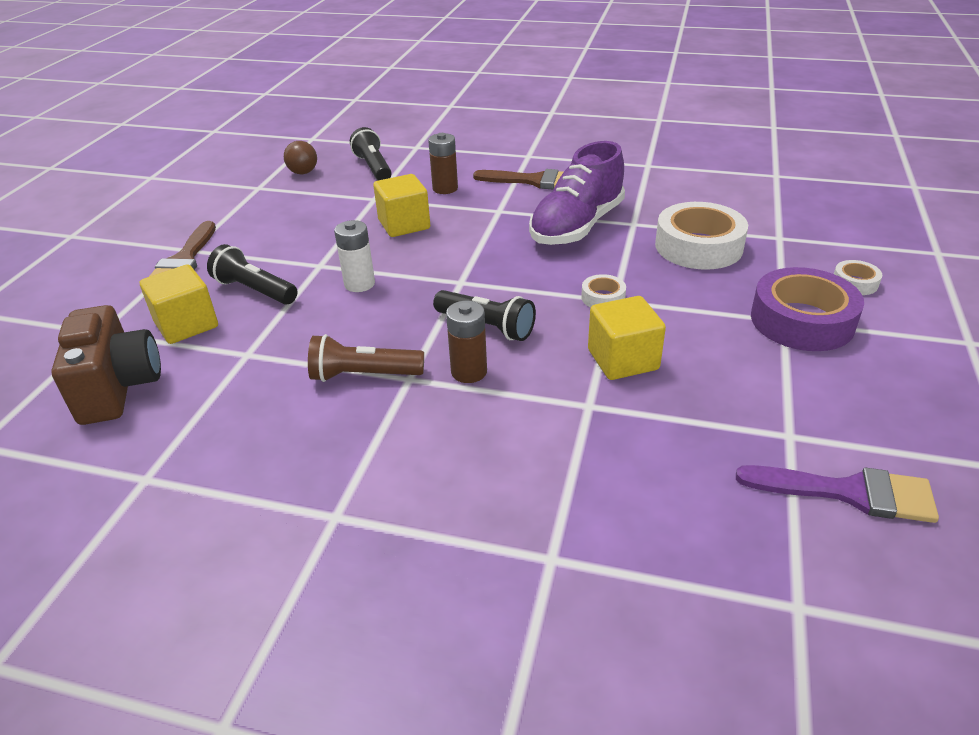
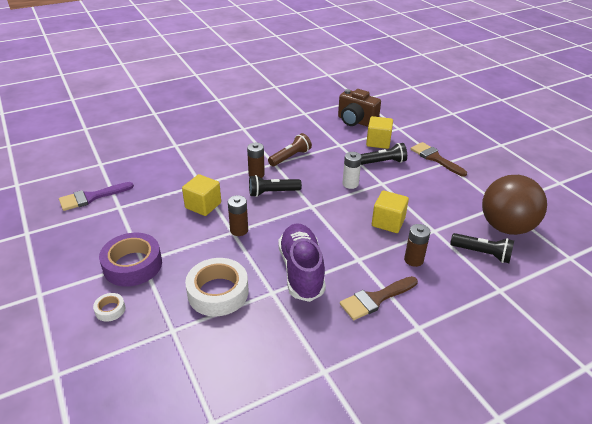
camera: 135 degrees right, 0 degrees up
brown ball [284,141,317,174] -> brown ball [482,175,547,235], size x2.44
white tape [581,274,626,308] -> brown battery [228,195,248,236]

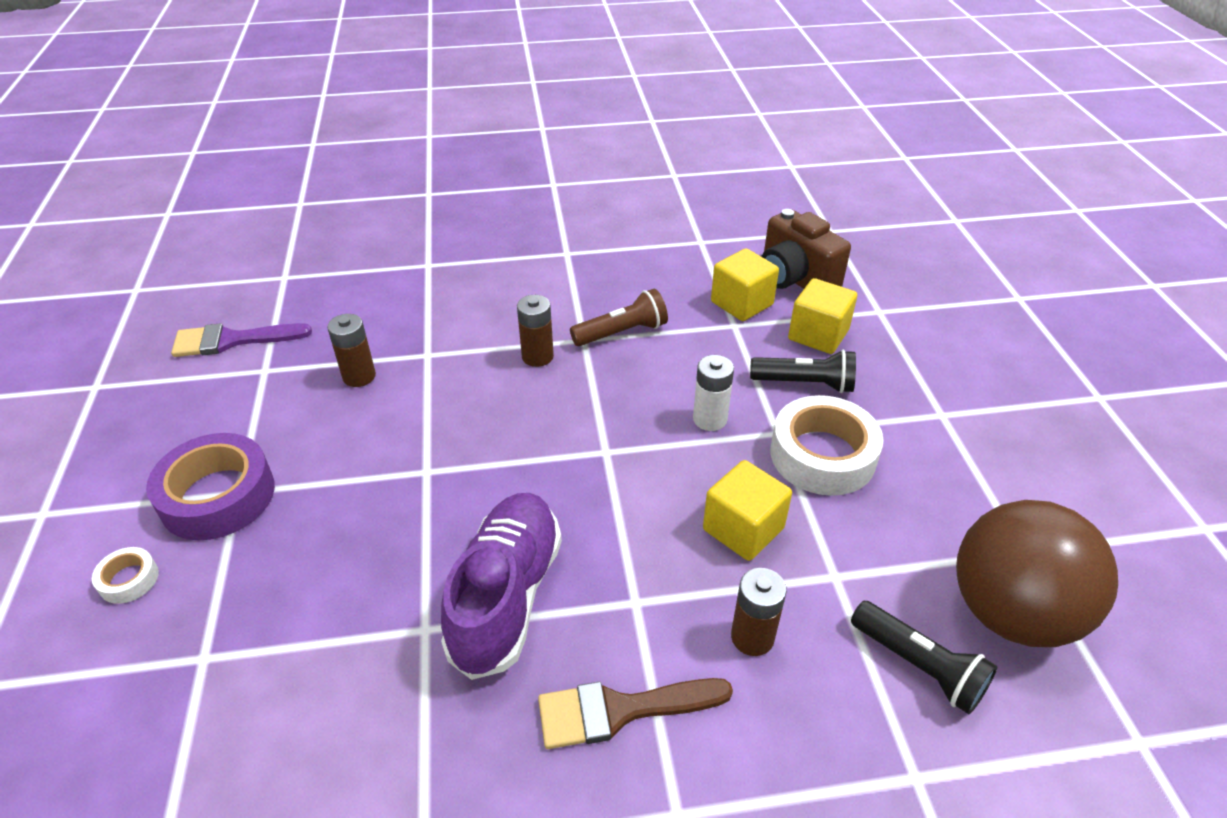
camera: 20 degrees right, 5 degrees up
yellow cube [182,174,221,216] -> yellow cube moved to [711,248,779,321]
white tape [185,258,248,316] -> white tape moved to [770,395,884,496]
brown battery [228,195,248,236] -> brown battery moved to [327,314,376,387]
black flashlight [249,175,302,197] -> none
brown brush [411,142,467,177] -> none

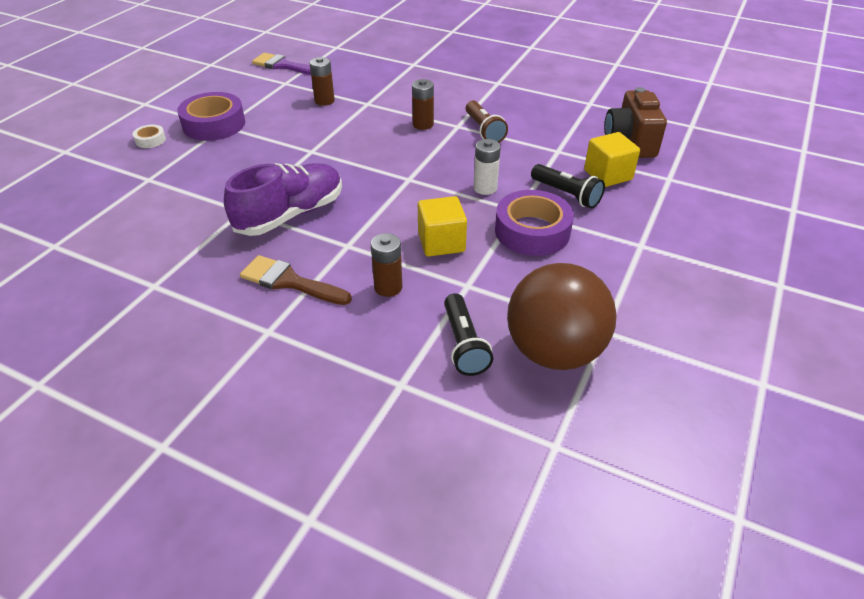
camera: 35 degrees right, 0 degrees up
brown flashlight [570,289,668,346] -> brown flashlight turned 60 degrees clockwise [466,101,508,142]
yellow cube [711,248,779,321] -> none
white tape [770,395,884,496] -> purple tape [495,190,574,256]

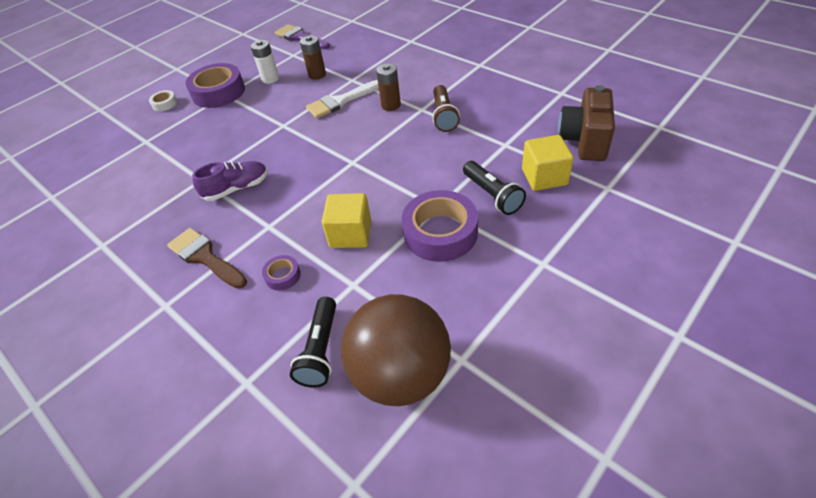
camera: 20 degrees right, 5 degrees up
purple shoe [224,163,342,236] -> purple shoe [192,161,268,201], size x0.62
brown battery [371,233,402,297] -> purple tape [262,255,301,291]
white battery [473,139,501,195] -> white battery moved to [251,40,279,84]
none -> white brush [306,80,379,118]

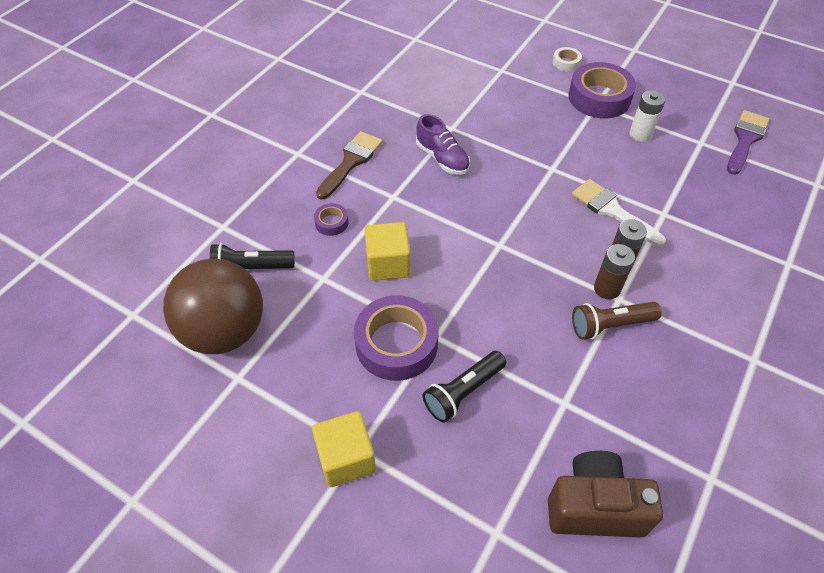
camera: 75 degrees right, 5 degrees up
brown battery [300,36,326,80] -> brown battery moved to [594,244,635,299]
yellow cube [522,135,574,191] -> yellow cube moved to [312,411,376,487]

